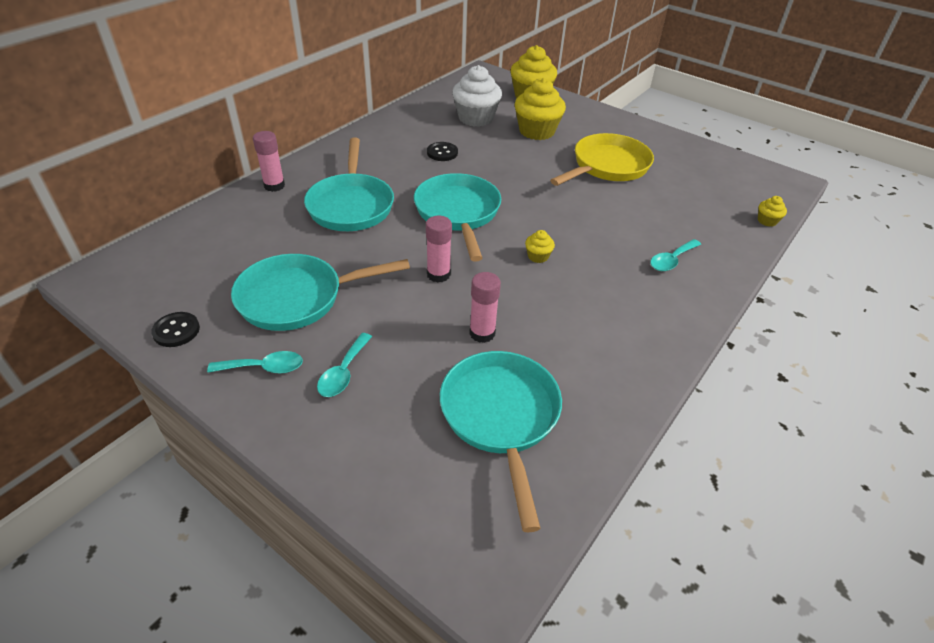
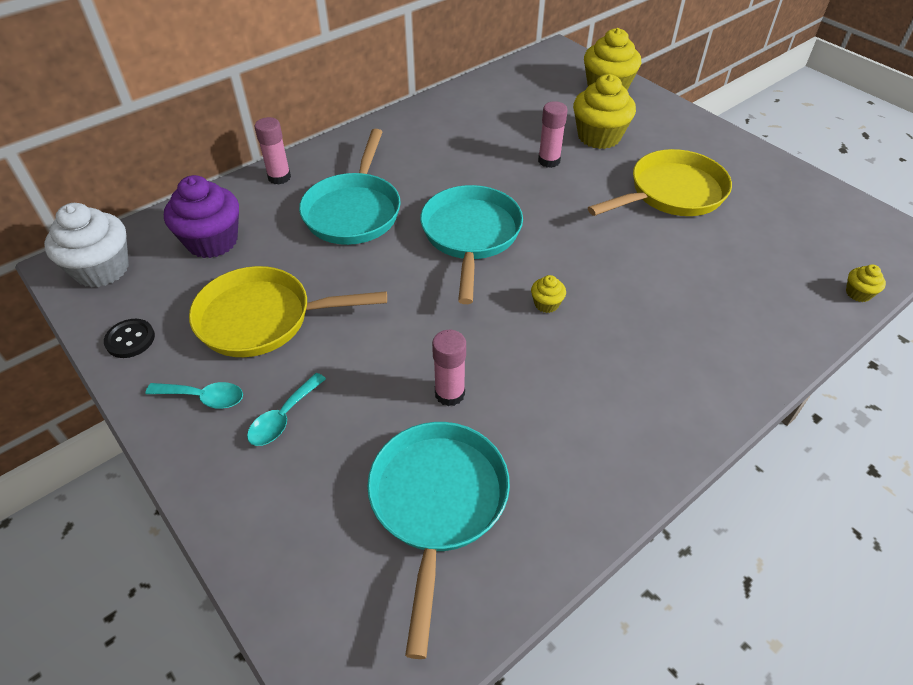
camera: 15 degrees right, 5 degrees up
turquoise pan [231,254,410,331] -> yellow pan [189,266,387,357]
pink glue stick [426,216,452,283] -> pink glue stick moved to [538,101,568,168]
black button [427,142,458,161] -> none
white cupcake [452,65,502,127] -> white cupcake moved to [44,203,129,287]
turquoise spoon [650,239,701,271] -> none
none -> purple cupcake [164,175,239,258]

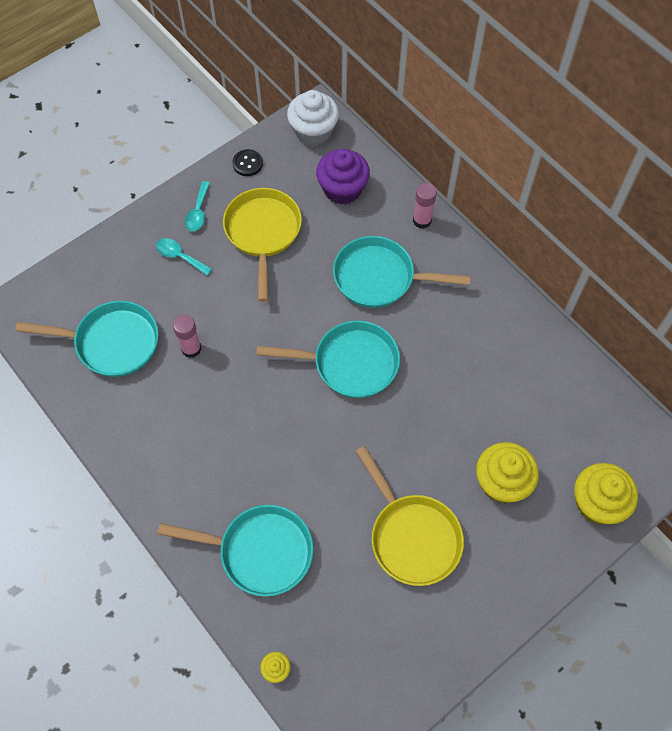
camera: 90 degrees right, 15 degrees up
yellow cupcake [531,275,566,313] -> none
pink glue stick [538,101,568,168] -> none
none -> turquoise pan [157,505,313,597]

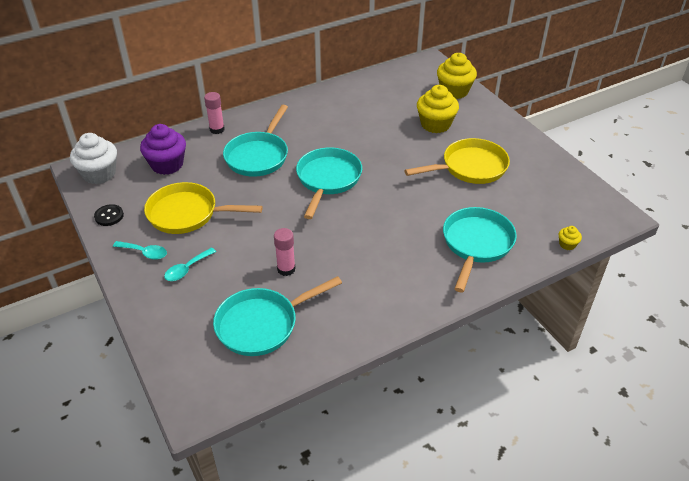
camera: 80 degrees left, 20 degrees down
turquoise pan [15,301,159,377] -> turquoise pan turned 135 degrees counterclockwise [213,276,342,356]

